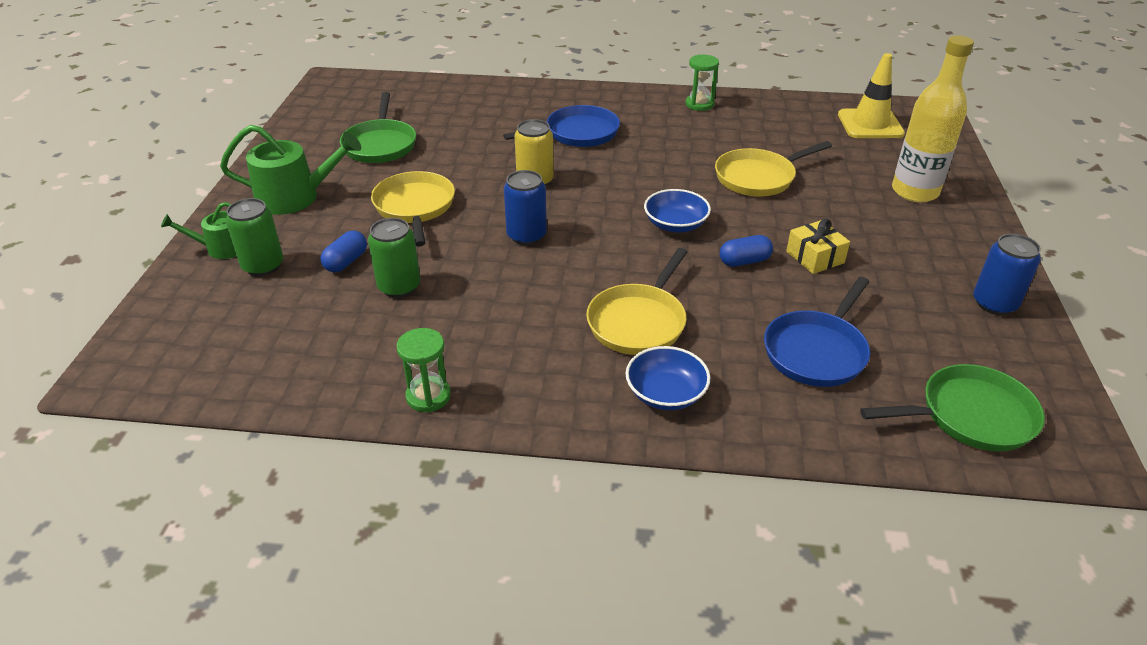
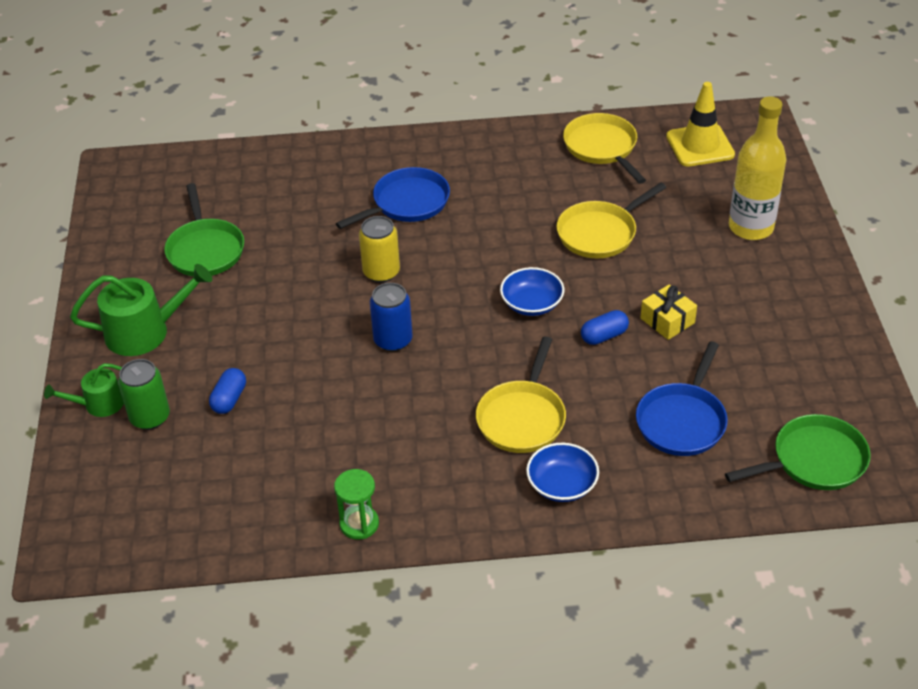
camera: 10 degrees left, 5 degrees up
green can [368,218,421,298] -> none
yellow pan [371,171,455,247] -> yellow pan moved to [563,113,646,184]
green hourglass [685,54,719,111] -> none
blue can [973,234,1041,315] -> none

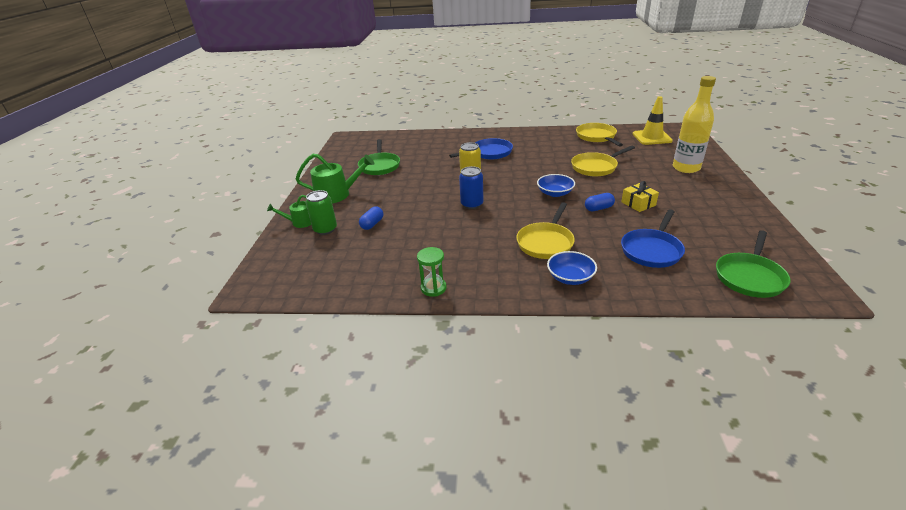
camera: 10 degrees right, 10 degrees down
green pan [725,414,871,490] -> green pan turned 135 degrees clockwise [716,230,790,298]

